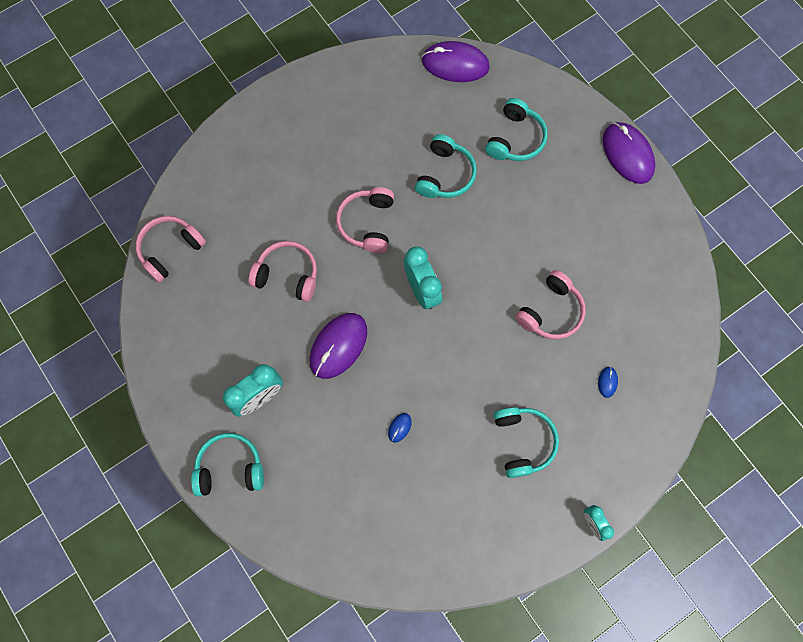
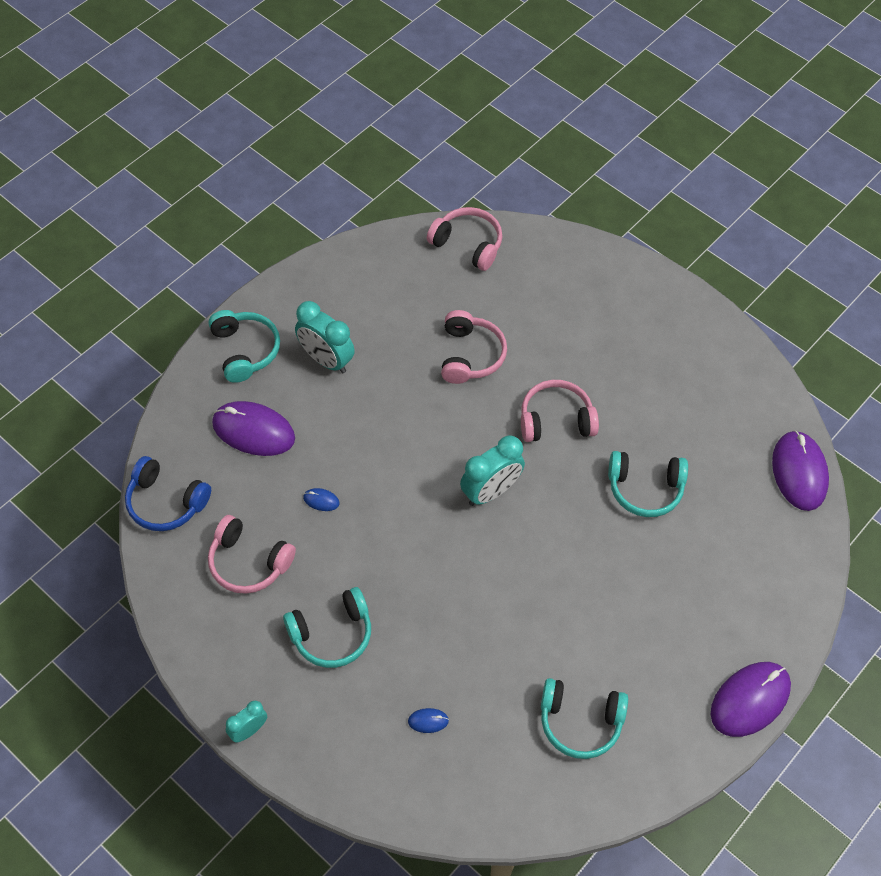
camera: 75 degrees right, 15 degrees down
purple mouse [310,313,367,379] -> purple mouse moved to [212,401,295,456]
turquoise headphones [485,98,548,161] -> turquoise headphones moved to [541,678,628,759]
pink headphones [515,270,586,339] -> pink headphones moved to [208,515,296,594]
none -> blue headphones [125,456,211,531]

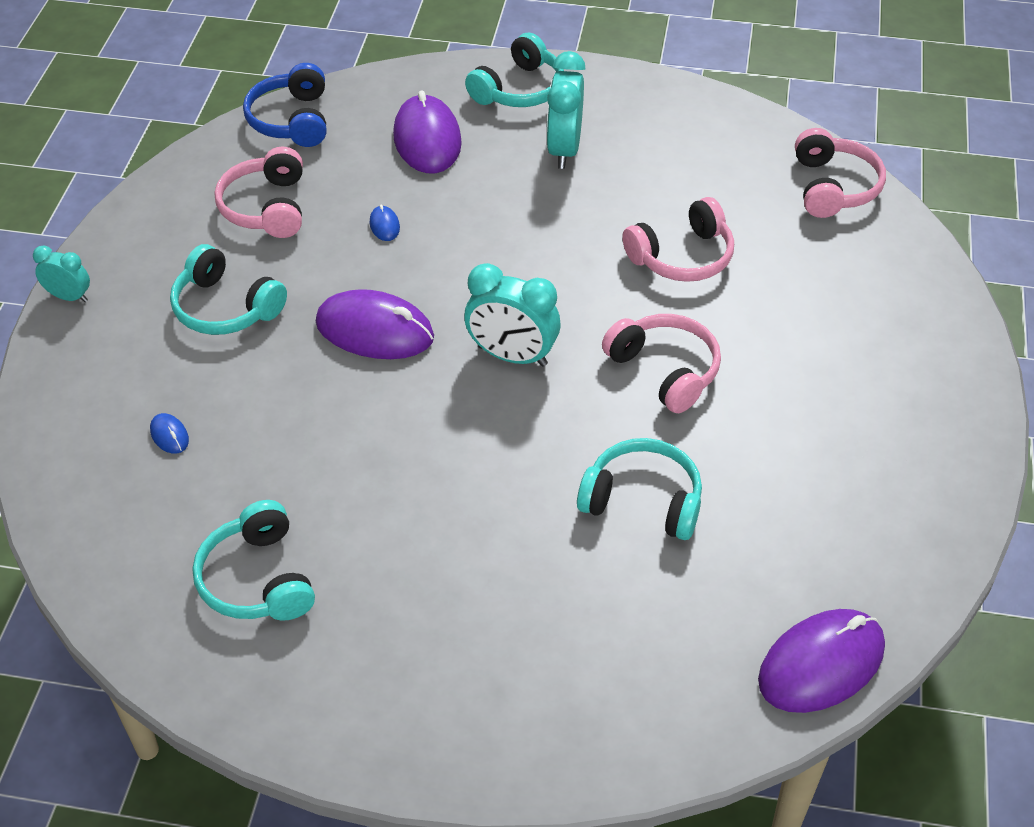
camera: 60 degrees right, 10 degrees down
turquoise headphones [608,451,688,517] -> turquoise headphones turned 135 degrees clockwise [577,438,702,540]
purple mouse [711,662,791,737] -> purple mouse moved to [316,289,434,359]

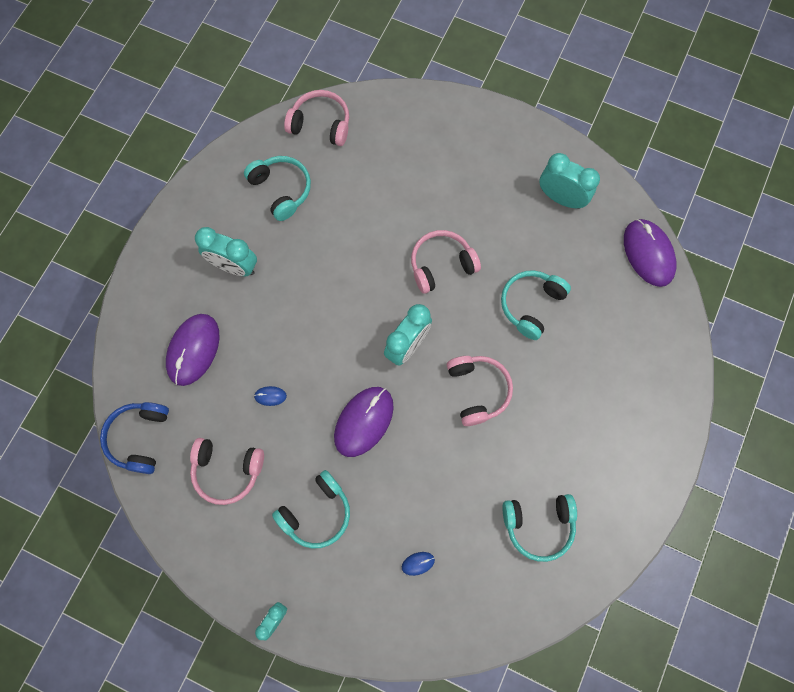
camera: 75 degrees left, 25 degrees up
blue headphones [243,63,327,147] -> blue headphones turned 90 degrees clockwise [100,402,169,474]
purple mouse [393,90,462,173] -> purple mouse turned 75 degrees counterclockwise [166,314,220,386]
turquoise headphones [465,33,564,107] -> turquoise headphones moved to [244,156,311,221]
pink headphones [622,197,734,282] -> pink headphones moved to [447,356,513,426]
none -> turquoise clock [539,153,600,209]

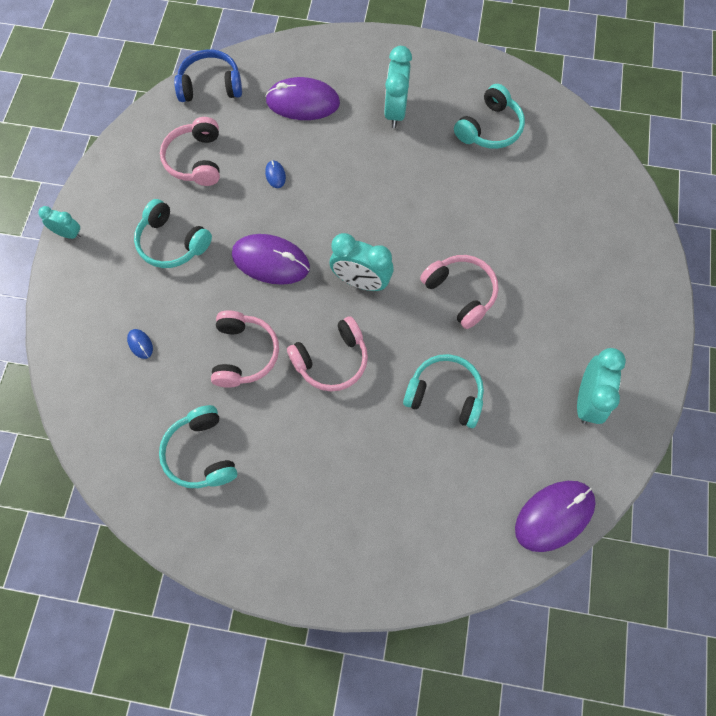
camera: 75 degrees right, 5 degrees down
pink headphones [284,90,349,146] -> pink headphones moved to [211,310,279,388]

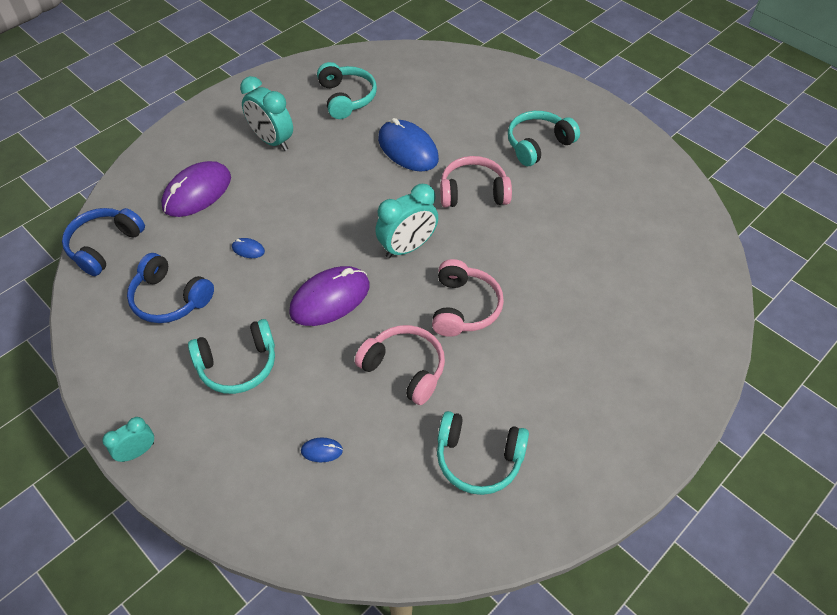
camera: 55 degrees left, 15 degrees down
pink headphones [160,117,220,186] -> blue headphones [127,253,214,323]
turquoise headphones [403,354,484,428] -> turquoise headphones moved to [508,111,580,166]
purple mouse [515,481,596,552] -> none
turquoise clock [577,348,626,424] -> none
none -> blue mouse [378,118,439,171]

